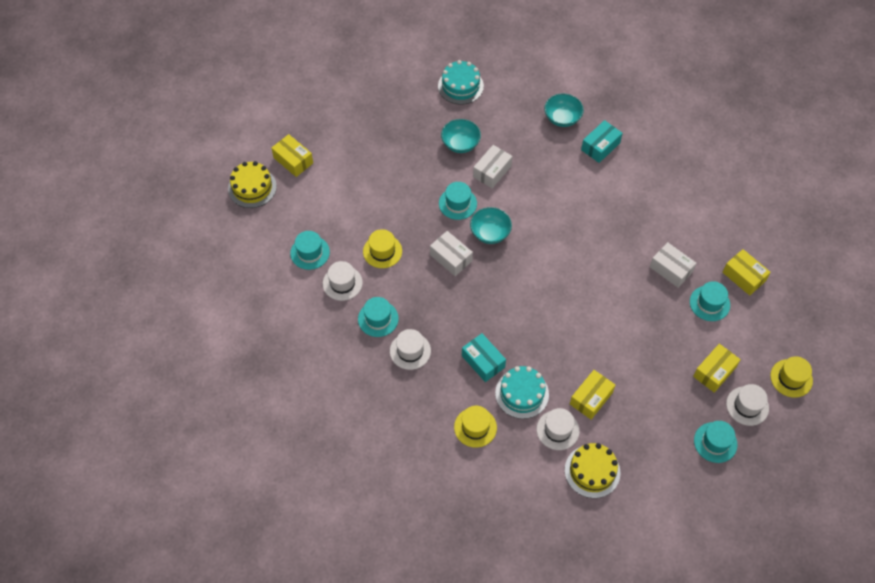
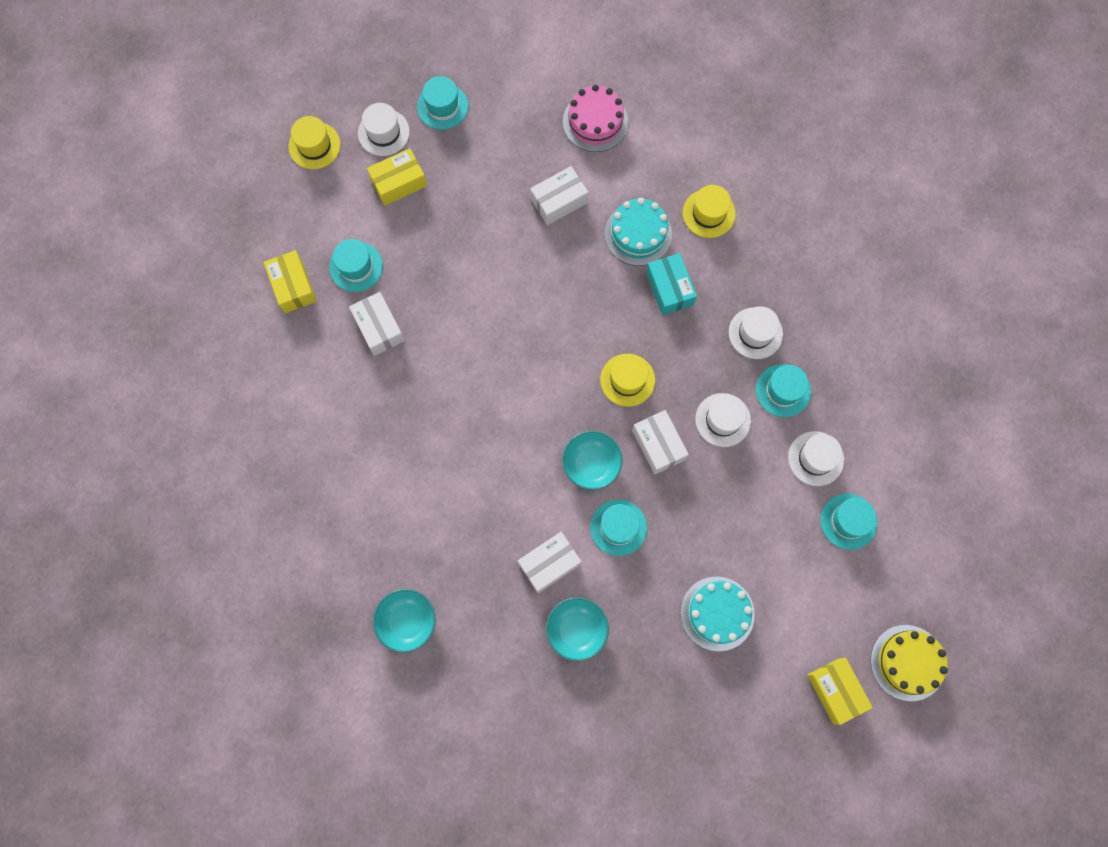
camera: 160 degrees left, 15 degrees up
yellow hat [363,229,402,268] -> yellow hat moved to [600,354,655,407]
turquoise cake [438,60,484,105] -> turquoise cake moved to [681,576,755,651]
white hat [537,408,580,450] -> white hat moved to [695,393,751,447]
yellow cake [565,443,621,498] -> pink cake [563,85,628,152]
yellow box [570,370,615,419] -> white box [530,166,588,225]
turquoise box [581,120,623,163] -> none

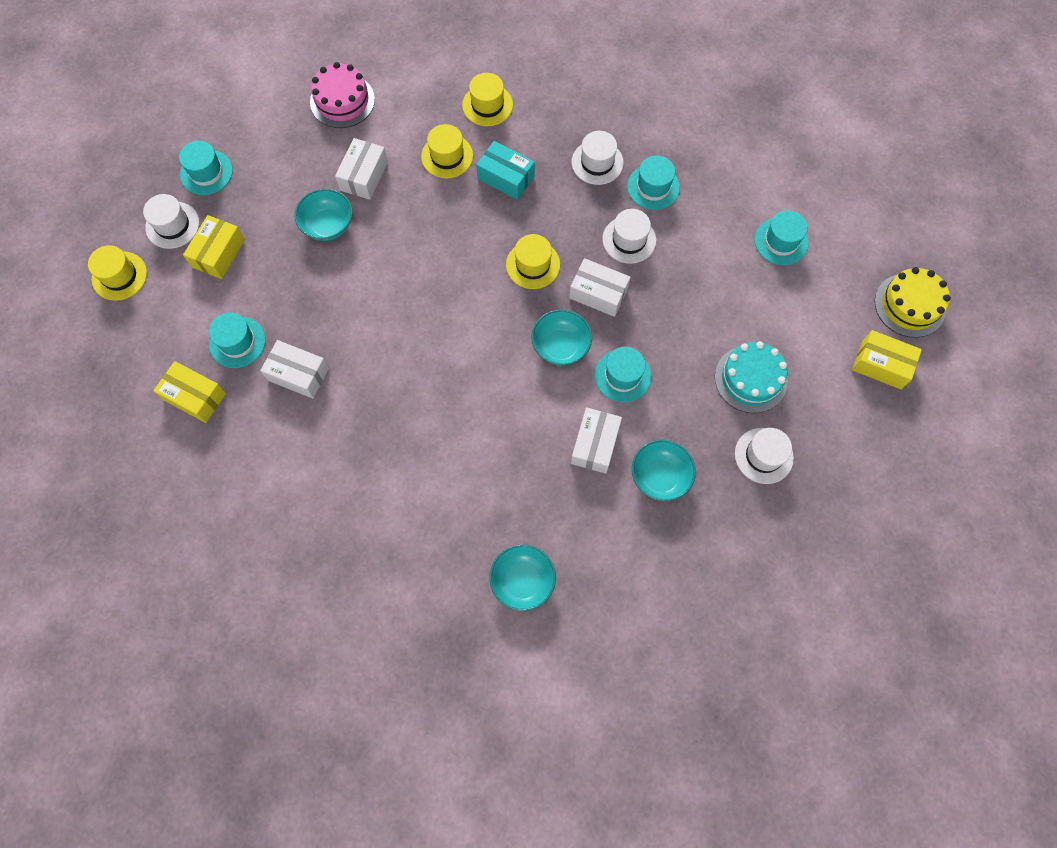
camera: 40 degrees left, 5 degrees down
turquoise cake [605,198,672,266] -> yellow hat [421,124,473,178]
white hat [788,431,844,486] -> white hat moved to [735,428,794,484]
none -> turquoise bowl [294,189,353,241]

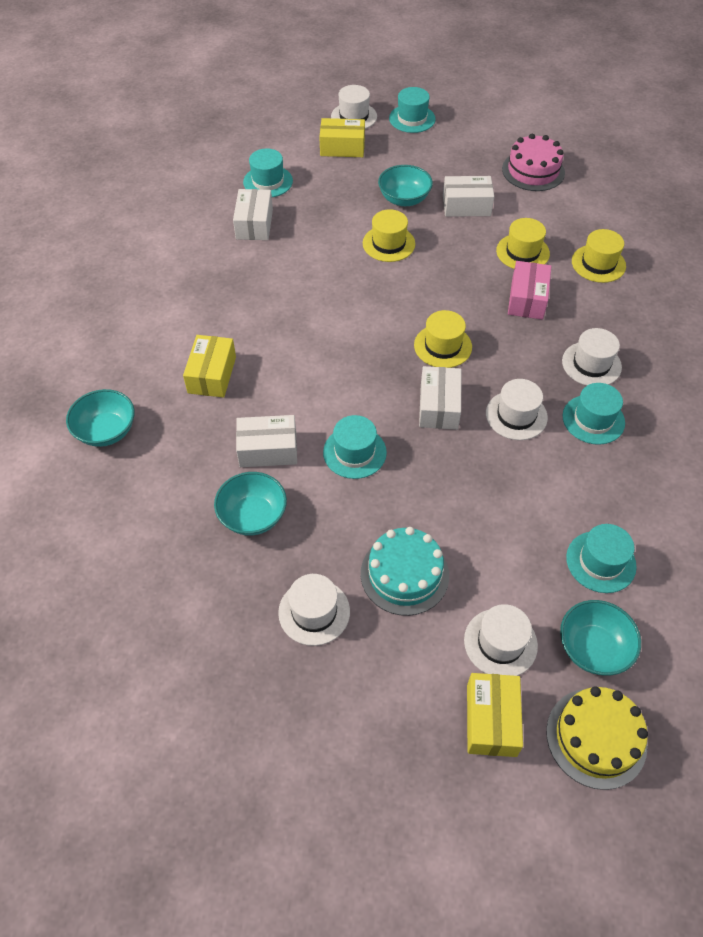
camera: 70 degrees right, 15 degrees down
yellow hat [88,245,147,301] -> yellow hat moved to [363,209,415,262]
yellow box [153,361,226,423] -> yellow box moved to [183,335,236,398]
turquoise box [476,141,535,200] -> pink box [508,261,552,320]
turquoise bowl [531,309,592,366] -> turquoise bowl moved to [560,600,641,676]
none -> white hat [464,604,538,676]

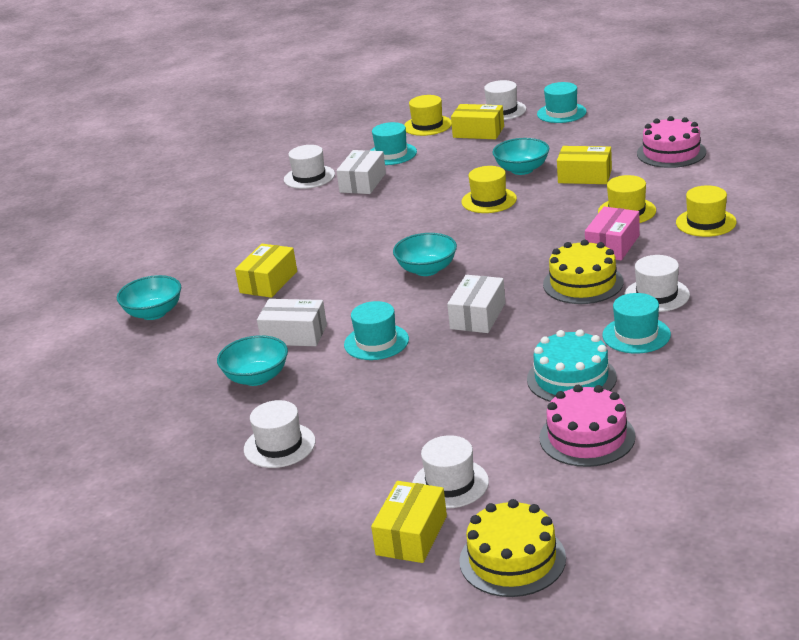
camera: 20 degrees right, 25 degrees down
turquoise cake [361,527,449,616] -> turquoise cake moved to [527,329,617,402]
yellow hat [414,310,472,368] -> yellow hat moved to [404,95,452,136]
white box [443,176,494,217] -> yellow box [557,146,612,184]
white hat [486,379,548,440] -> white hat moved to [284,145,335,189]
turquoise bowl [560,600,641,676] -> turquoise bowl moved to [393,233,457,276]
turquoise hat [566,524,637,593] -> pink cake [539,385,636,467]
none -> yellow cake [543,239,624,304]

